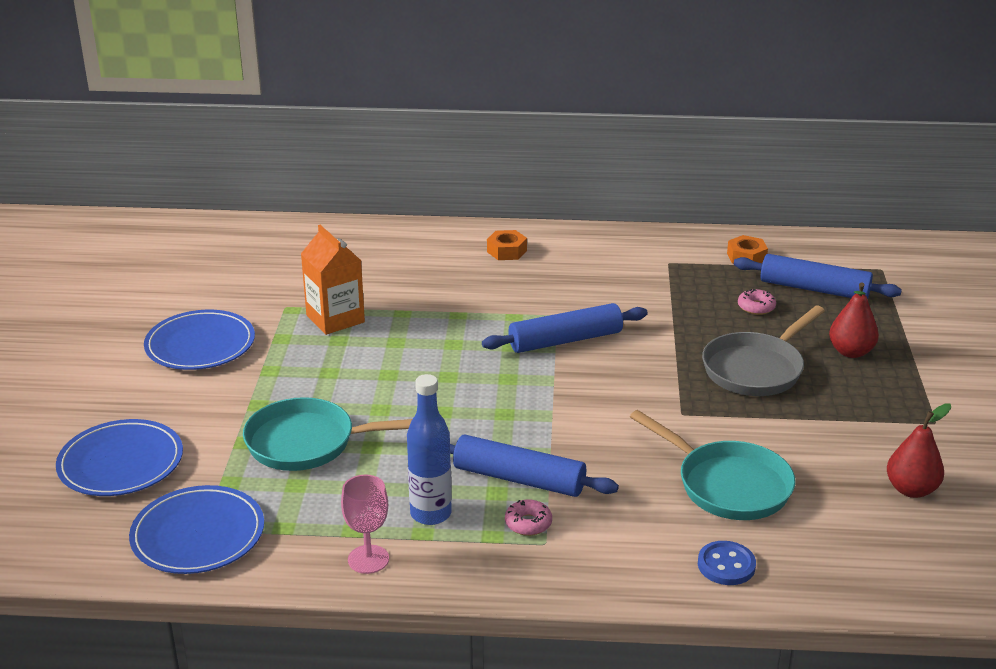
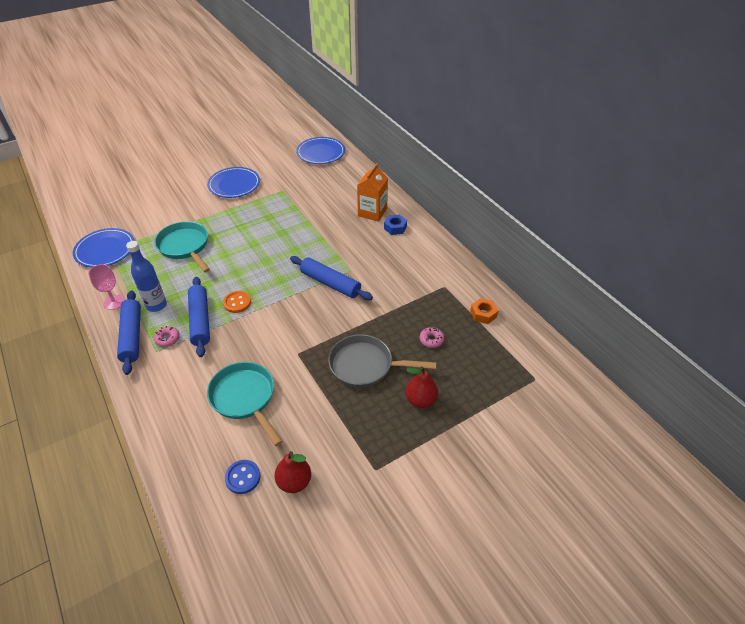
camera: 55 degrees right, 15 degrees up
blue plate [56,419,183,496] -> blue plate moved to [296,137,345,164]
orange carton [301,225,365,335] -> orange carton moved to [357,163,388,222]
orange nut [487,230,527,260] -> blue nut [384,215,407,235]
turquoise pan [630,410,795,520] -> turquoise pan turned 135 degrees clockwise [207,362,283,446]
blue button [698,541,756,585] -> blue button moved to [225,460,260,494]
blue rolling pin [734,254,902,299] -> blue rolling pin moved to [117,290,141,375]
none -> orange button [223,291,251,313]

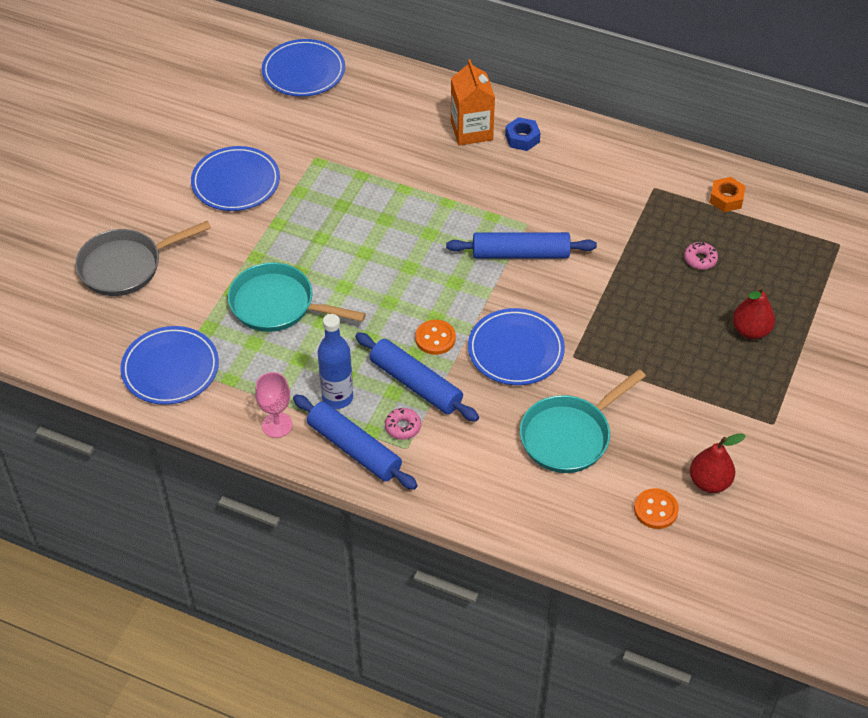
camera: 35 degrees left, 5 degrees up
turquoise pan [207,362,283,446] -> turquoise pan turned 60 degrees counterclockwise [520,369,646,473]
blue button [225,460,260,494] -> orange button [634,488,679,529]
grey pan [328,334,436,388] -> grey pan moved to [75,221,211,296]
none -> blue plate [468,308,565,385]

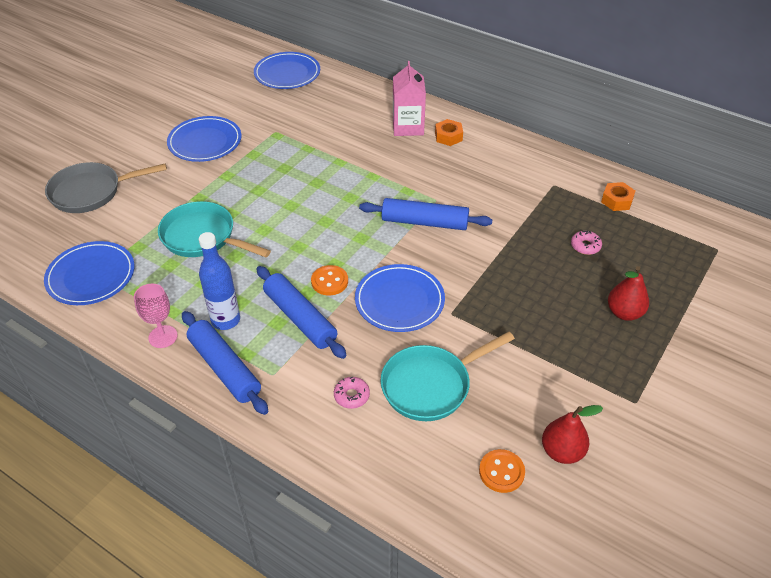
camera: 10 degrees right, 5 degrees down
pink donut [385,408,421,440] -> pink donut moved to [334,377,370,409]
orange carton [451,59,495,145] -> pink carton [393,61,426,136]
blue nut [505,117,540,151] -> orange nut [435,119,463,146]

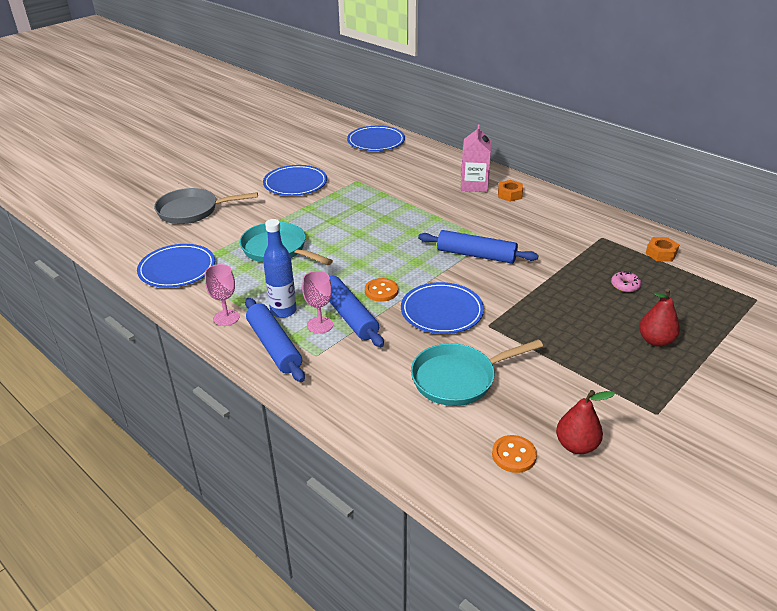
camera: 10 degrees right, 10 degrees down
pink donut [334,377,370,409] -> none
none -> pink goblet [302,271,333,333]

